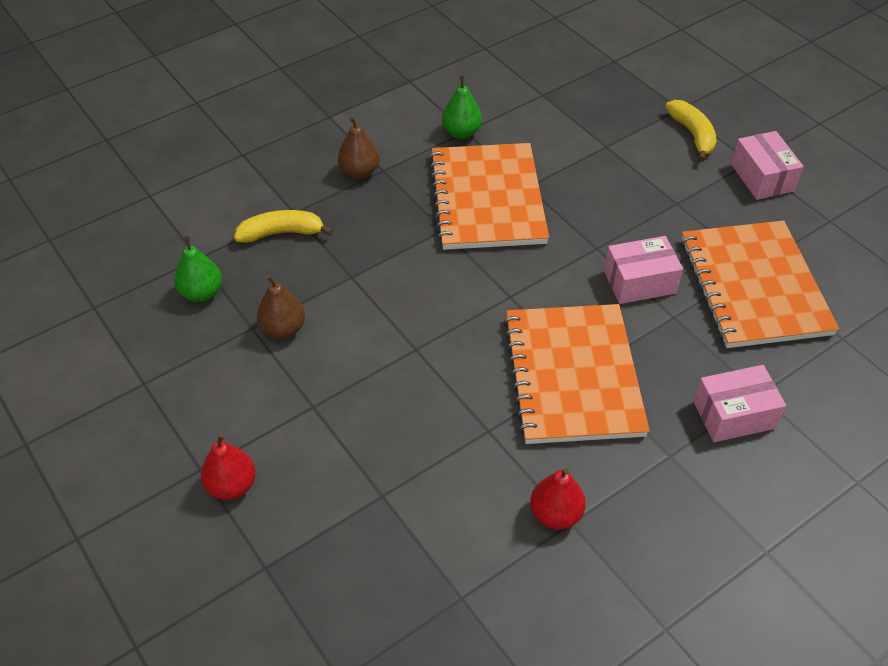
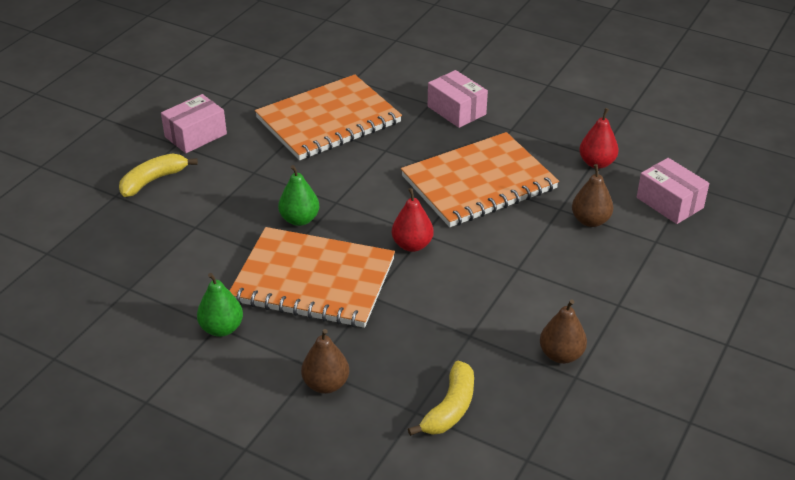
camera: 115 degrees left, 10 degrees down
green pear [174,235,222,302] -> green pear moved to [278,165,319,226]
red pear [201,433,256,500] -> red pear moved to [392,188,434,252]
yellow banana [234,210,333,243] -> yellow banana turned 120 degrees counterclockwise [408,361,474,436]
orange notebook [429,143,549,250] -> orange notebook turned 45 degrees clockwise [230,227,395,328]
pink box [604,236,683,304] -> pink box moved to [637,158,709,224]
none -> brown pear [572,164,613,227]

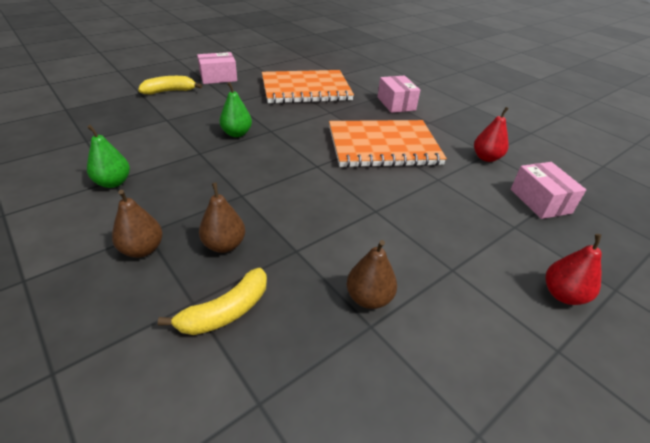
camera: 20 degrees right, 0 degrees up
orange notebook [230,227,395,328] -> none
red pear [392,188,434,252] -> red pear moved to [545,234,602,305]
brown pear [572,164,613,227] -> brown pear moved to [199,183,245,253]

